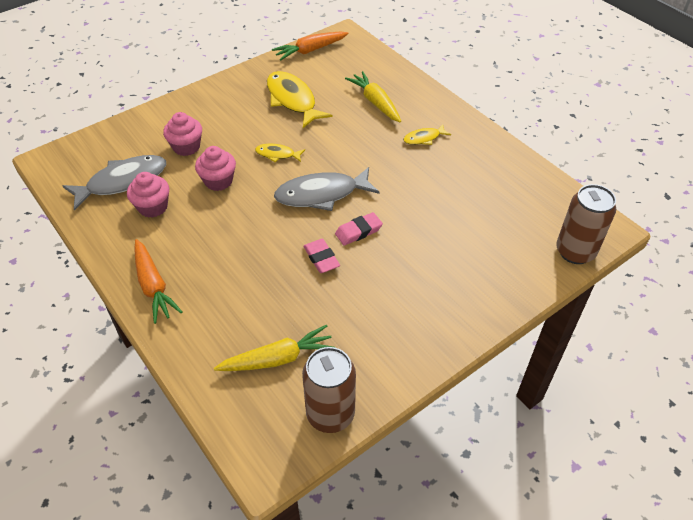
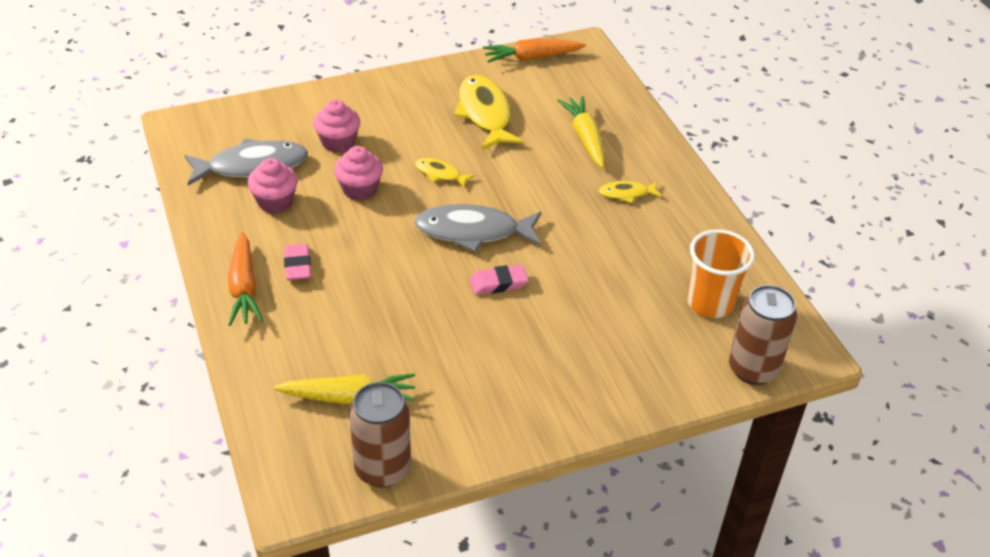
camera: 15 degrees right, 5 degrees down
pink eraser [303,239,340,273] -> pink eraser moved to [284,244,311,280]
none -> orange cup [687,229,755,318]

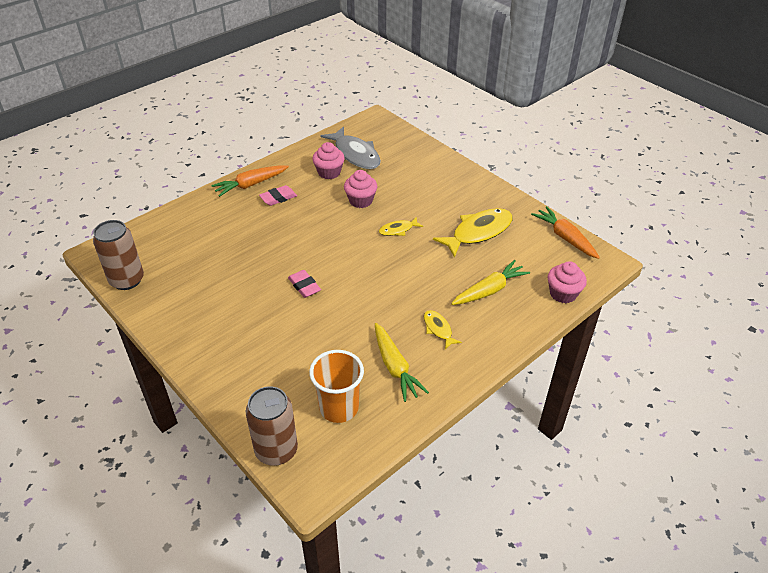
camera: 70 degrees right, 0 degrees up
yellow carrot [274,373,415,404] -> yellow carrot moved to [375,323,429,402]
pink cupcake [313,99,360,153] -> pink cupcake moved to [548,261,587,303]
grey fish [414,204,541,252] -> none
yellow fish [415,158,475,189] -> yellow fish turned 120 degrees counterclockwise [379,217,423,236]

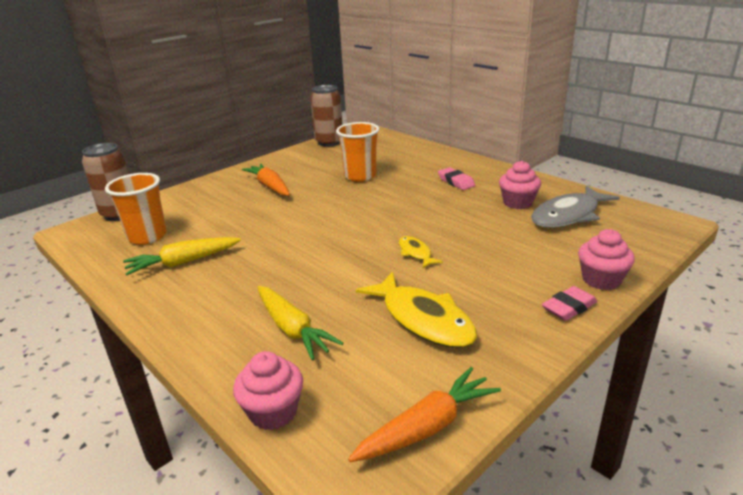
camera: 90 degrees right, 15 degrees down
orange carrot [211,165,289,197] -> orange carrot moved to [242,164,290,196]
pink eraser [288,270,321,298] -> pink eraser moved to [542,286,597,321]
pink cupcake [344,170,377,208] -> pink cupcake moved to [578,229,635,290]
yellow fish [424,310,462,349] -> none
none -> orange cup [336,122,380,182]

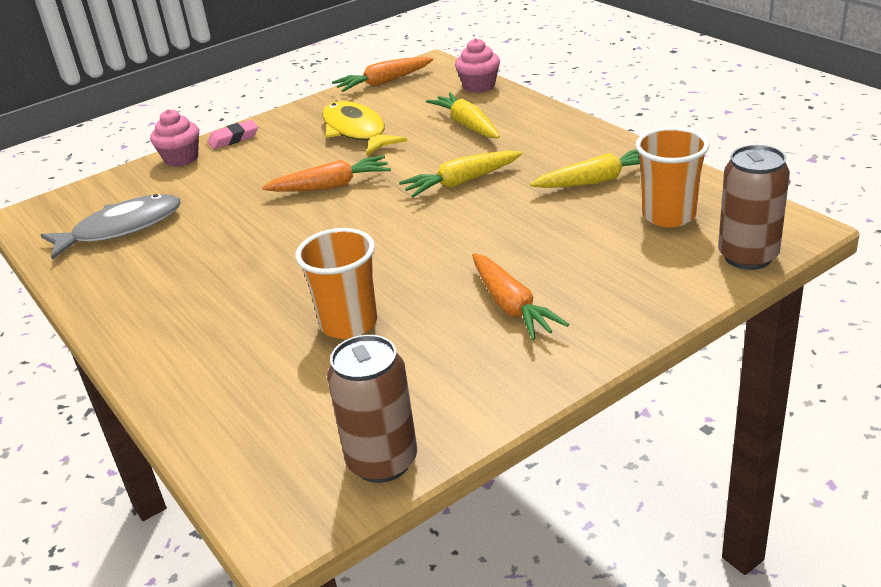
camera: 170 degrees left, 5 degrees up
yellow fish [399,236,443,268] -> orange carrot [262,155,391,192]
pink eraser [438,167,475,190] -> none
pink cupcake [499,161,541,209] -> none
none -> yellow carrot [399,151,523,197]

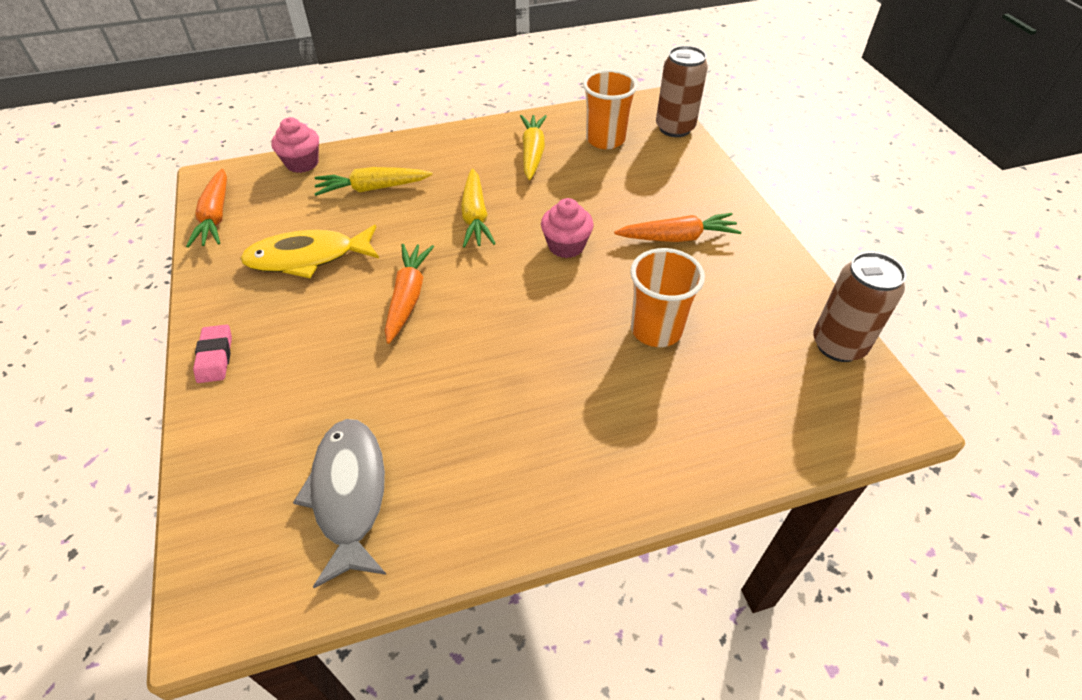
camera: 75 degrees left, 15 degrees up
pink cupcake [150,109,199,167] -> pink cupcake moved to [541,198,594,258]

